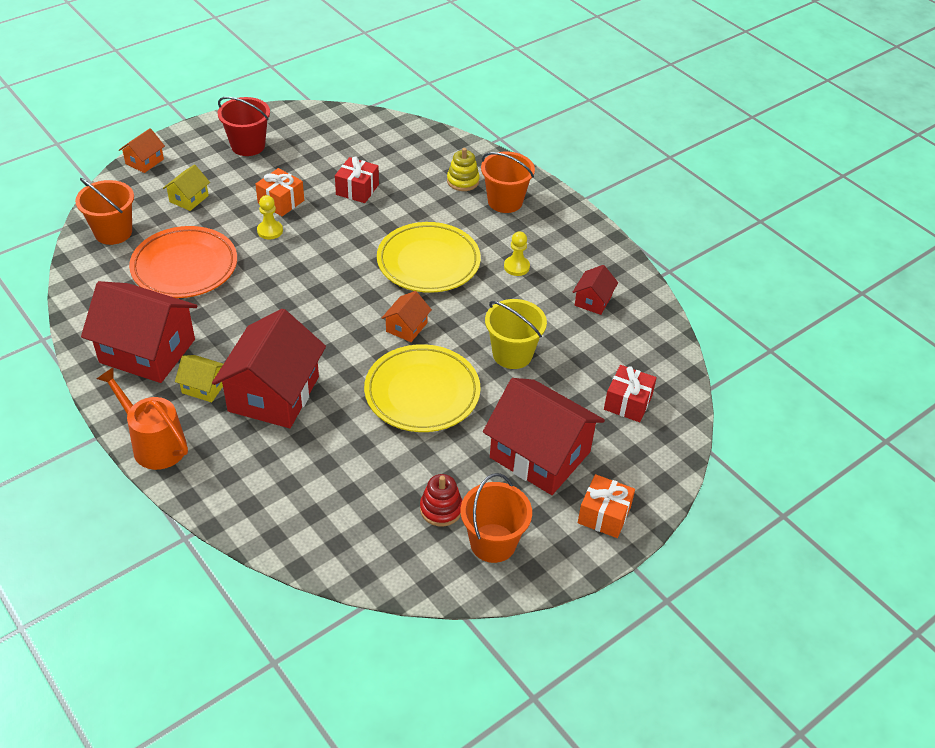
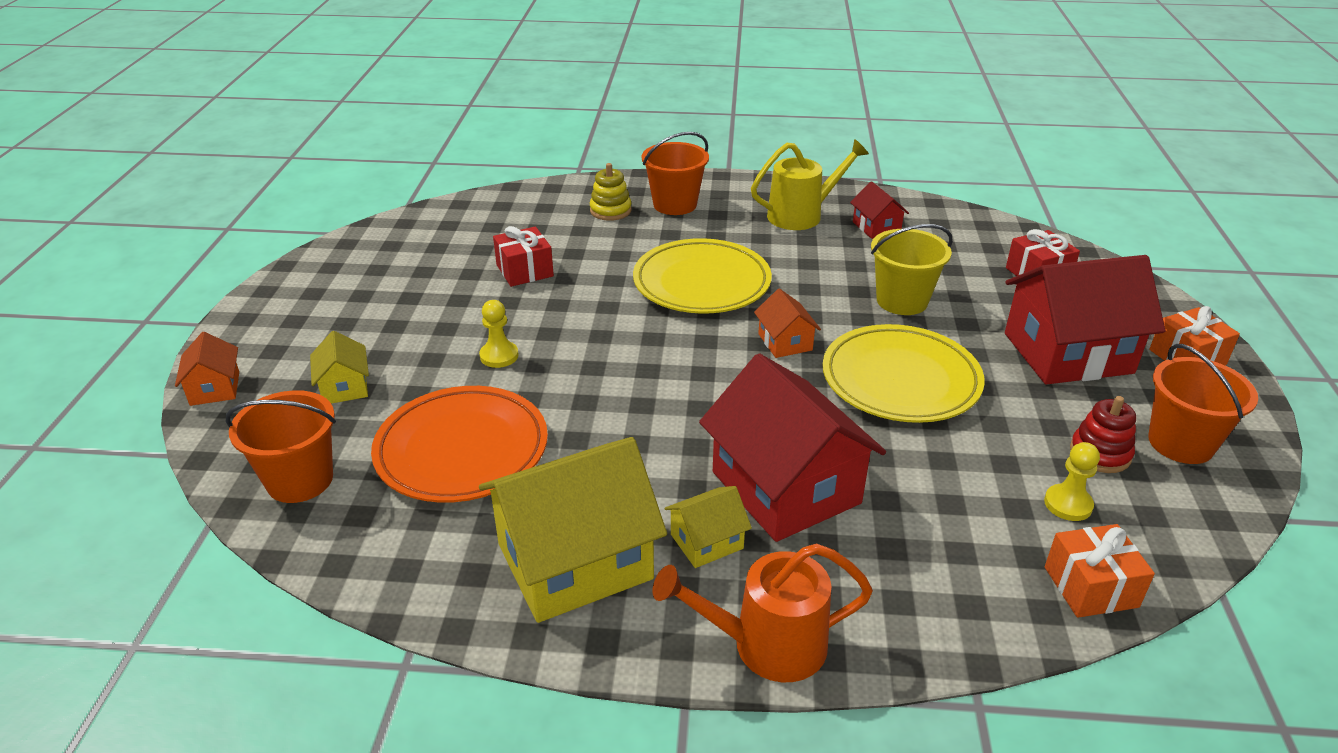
camera: 45 degrees left, 10 degrees down
red house [81,281,198,383] -> yellow house [479,437,667,623]
red bucket [218,97,270,156] -> none
orange gift [255,168,304,216] -> orange gift moved to [1045,524,1155,618]
yellow pawn [504,231,530,276] -> yellow pawn moved to [1044,442,1100,521]
none -> yellow watering can [751,139,869,230]

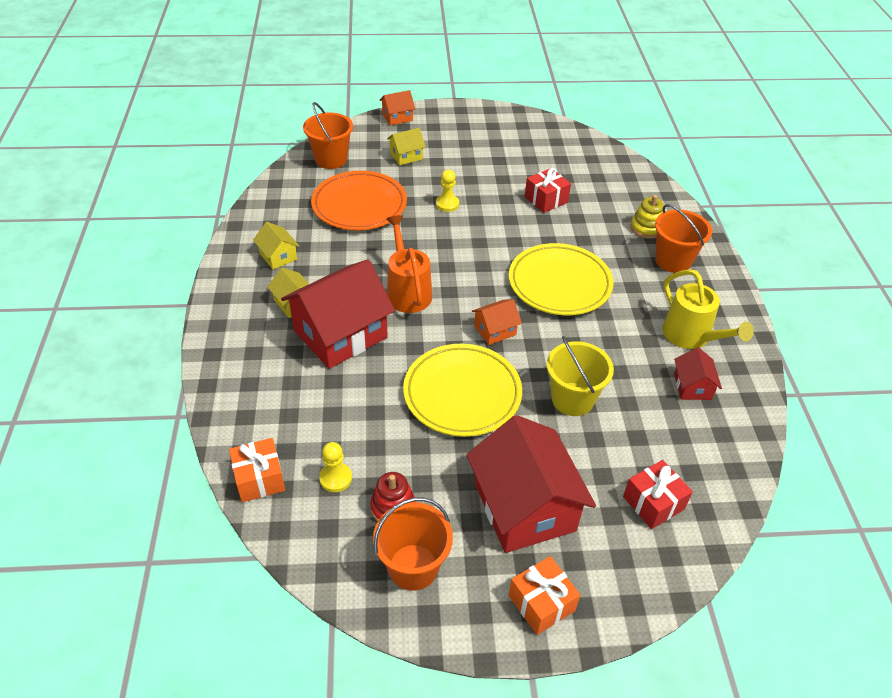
camera: 80 degrees right, 10 degrees up
yellow house [479,437,667,623] -> yellow house [253,222,299,270], size x0.46
orange watering can [652,543,873,682] -> orange watering can moved to [386,215,432,313]
red house [850,181,909,239] -> red house turned 60 degrees counterclockwise [674,347,722,400]

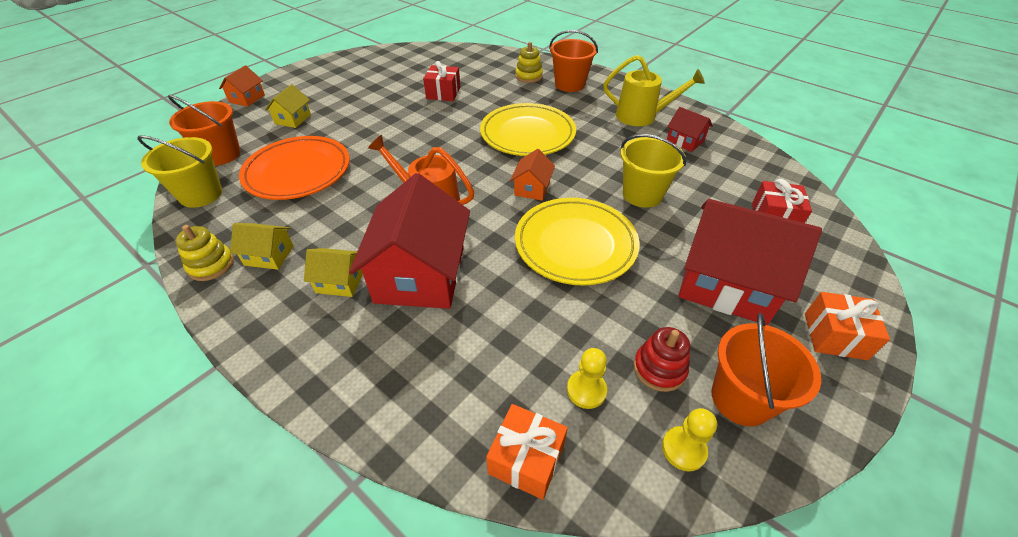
camera: 45 degrees left, 0 degrees up
yellow pawn [436,170,459,212] -> yellow pawn moved to [662,408,717,472]
none -> yellow bucket [137,135,222,208]
none -> yellow stacking toy [175,225,234,281]

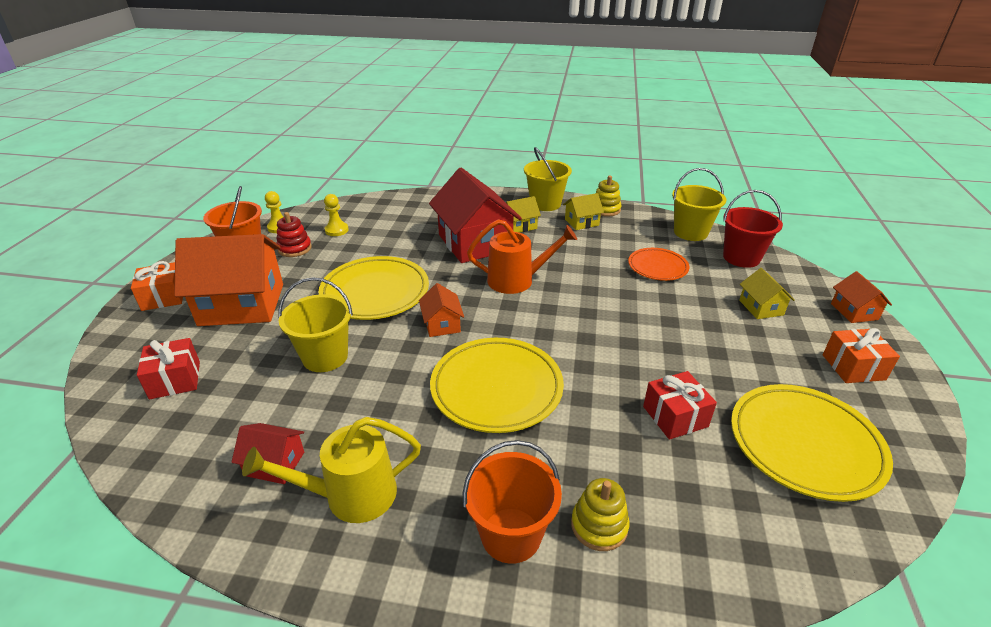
camera: 150 degrees right, 10 degrees down
orange bucket [168,95,241,165] -> red bucket [723,190,783,268]
orange plate [239,136,350,200] -> orange plate [628,248,689,281], size x0.59
orange gift [486,404,568,500] -> orange gift moved to [823,328,900,383]
red house [678,199,822,325] -> orange house [174,234,283,326]
none -> yellow bucket [524,147,572,211]
none -> yellow plate [731,384,893,502]

